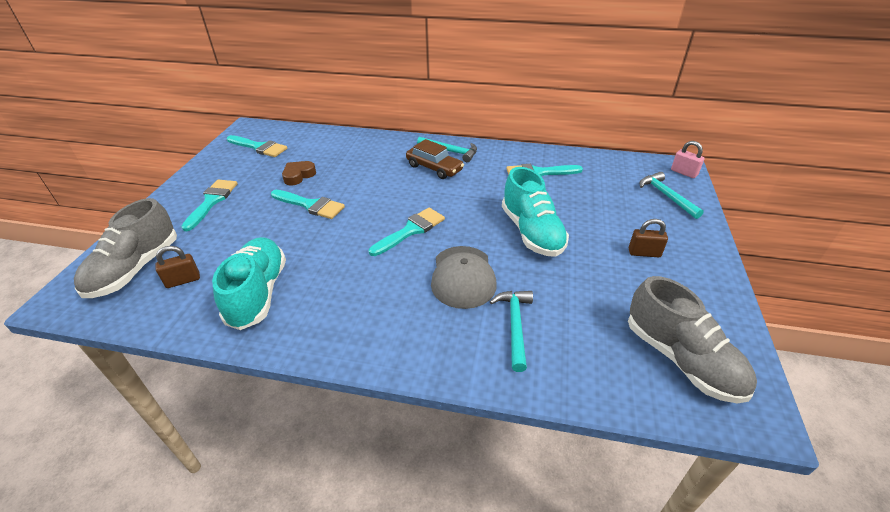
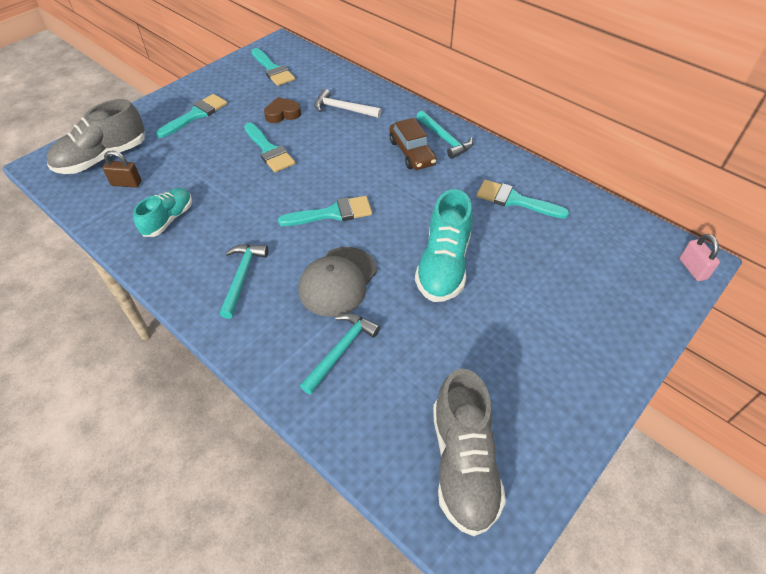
camera: 30 degrees right, 10 degrees up
turquoise shoe [212,237,286,330] -> turquoise shoe [133,188,192,237], size x0.63
brown padlock [629,219,668,257] -> none
turquoise hammer [639,172,704,219] -> turquoise hammer moved to [220,244,268,319]
none -> white hammer [314,89,381,118]

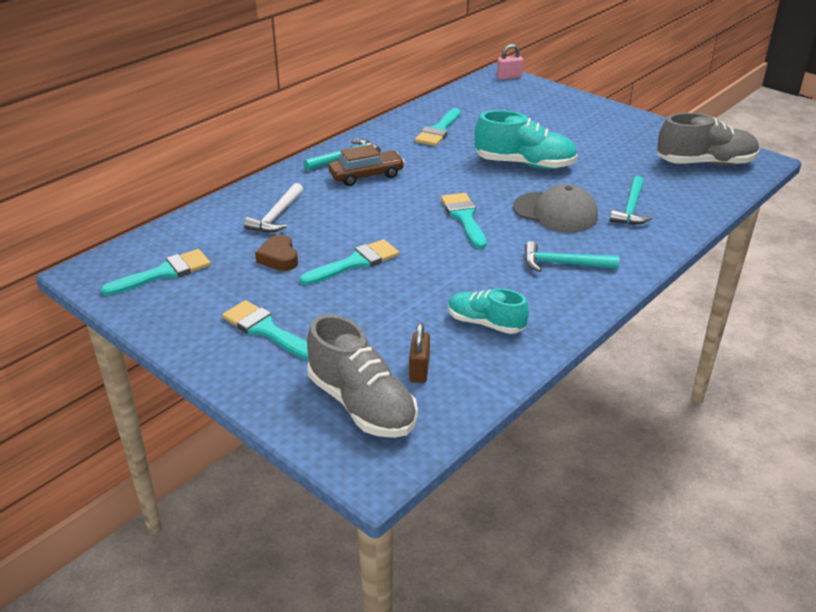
camera: 90 degrees left, 15 degrees down
turquoise hammer [300,313,380,395] -> turquoise hammer turned 105 degrees counterclockwise [610,176,653,224]

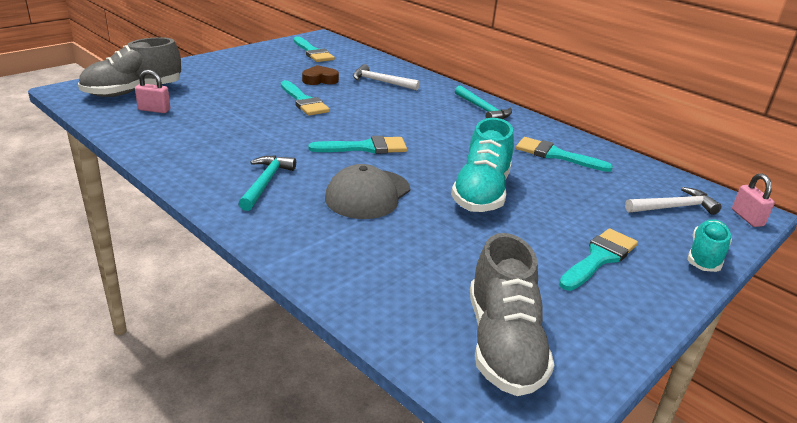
camera: 90 degrees right, 5 degrees down
turquoise brush [222,300,309,361] -> turquoise brush moved to [559,228,638,291]
brown car [328,144,405,186] -> none
brown padlock [409,323,430,383] -> pink padlock [135,70,170,113]
turquoise shoe [448,288,529,334] -> turquoise shoe moved to [687,220,732,272]
turquoise hammer [610,176,653,224] -> none
none -> white hammer [625,187,722,215]

